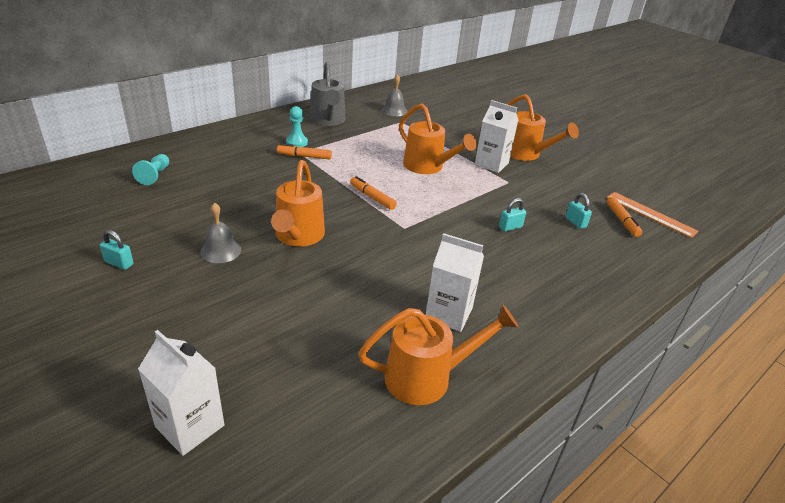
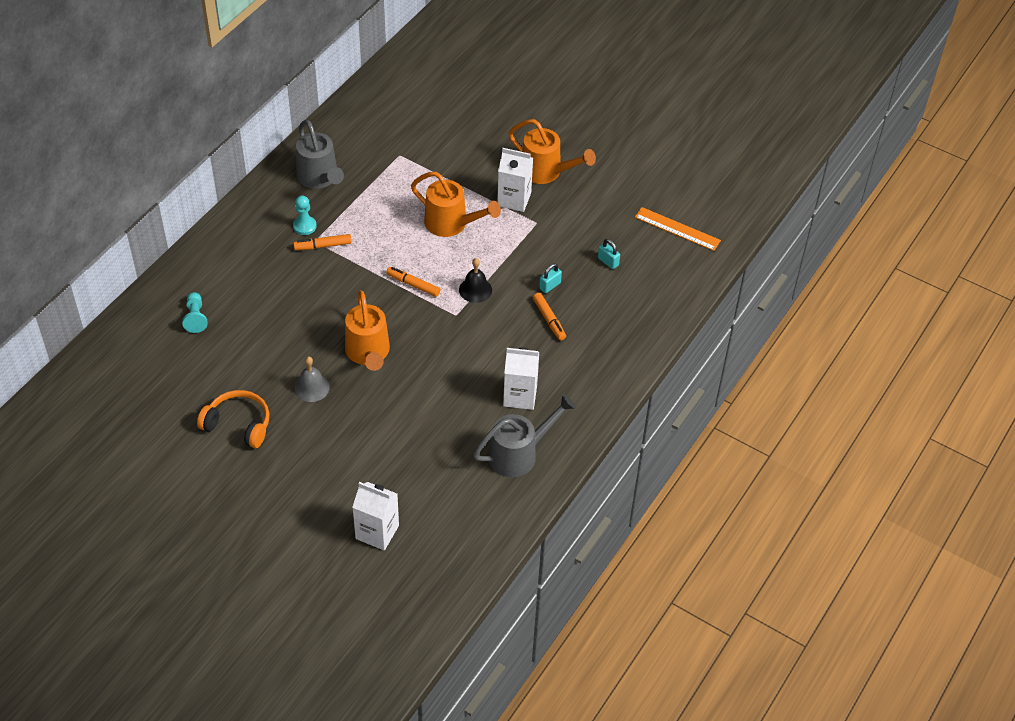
camera: 15 degrees left, 15 degrees up
turquoise padlock [100,230,134,270] -> orange headphones [197,390,270,448]
orange watering can [358,305,518,405] -> grey watering can [473,394,576,477]
grey bell [382,74,407,116] -> none
orange marker [607,197,642,237] -> orange marker moved to [533,293,566,340]
none -> black bell [459,258,492,303]

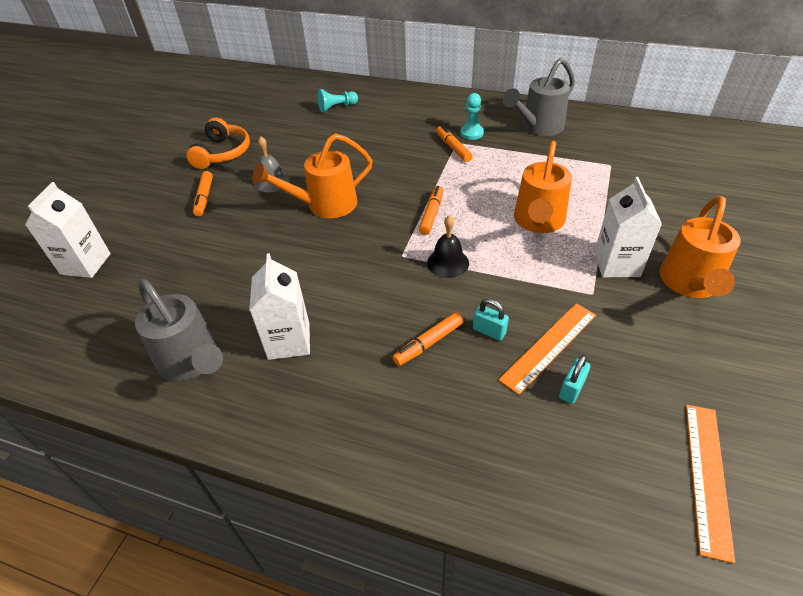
camera: 80 degrees right, 5 degrees down
none -> orange marker [193,171,213,216]
none -> orange ruler [499,303,596,395]

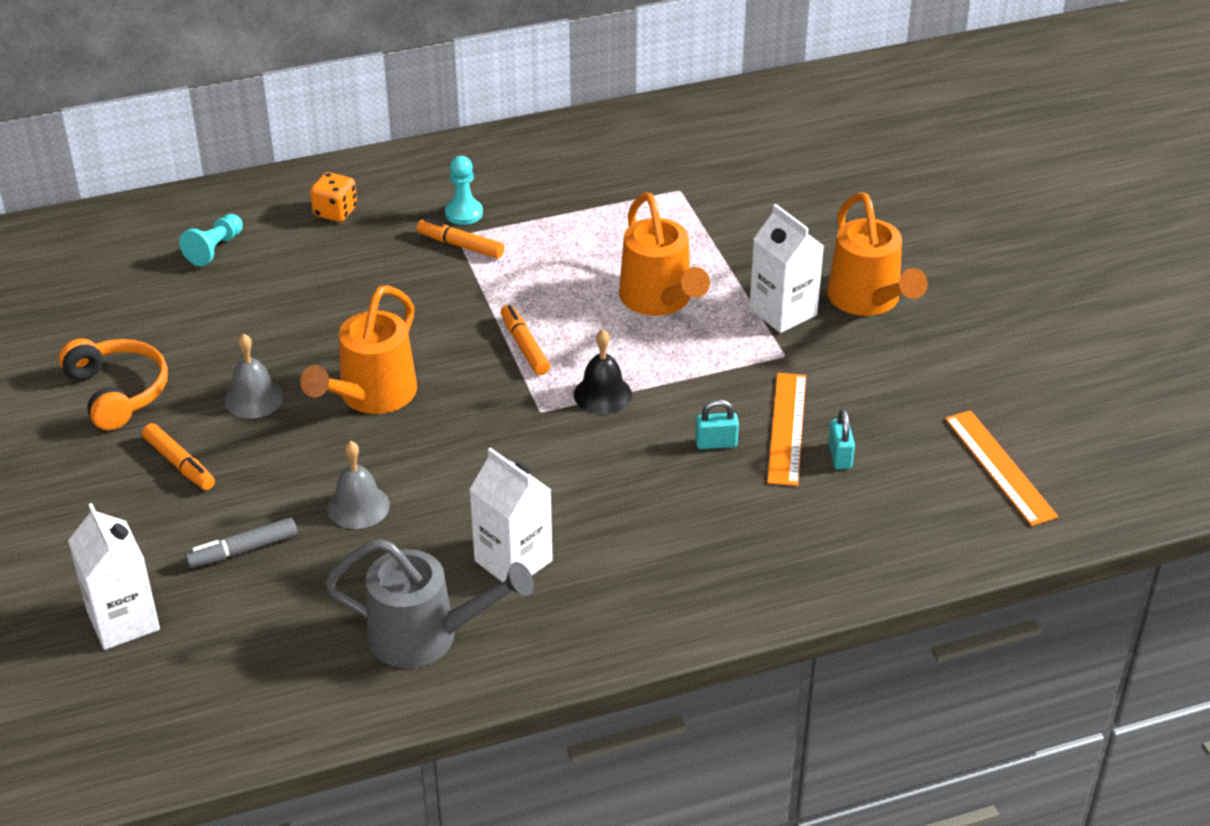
camera: 40 degrees left, 5 degrees down
orange marker [392,312,464,366] -> none
grey watering can [503,58,575,136] -> none
none -> grey marker [185,517,297,568]
none -> orange dice [310,172,357,222]
none -> grey bell [327,441,390,529]

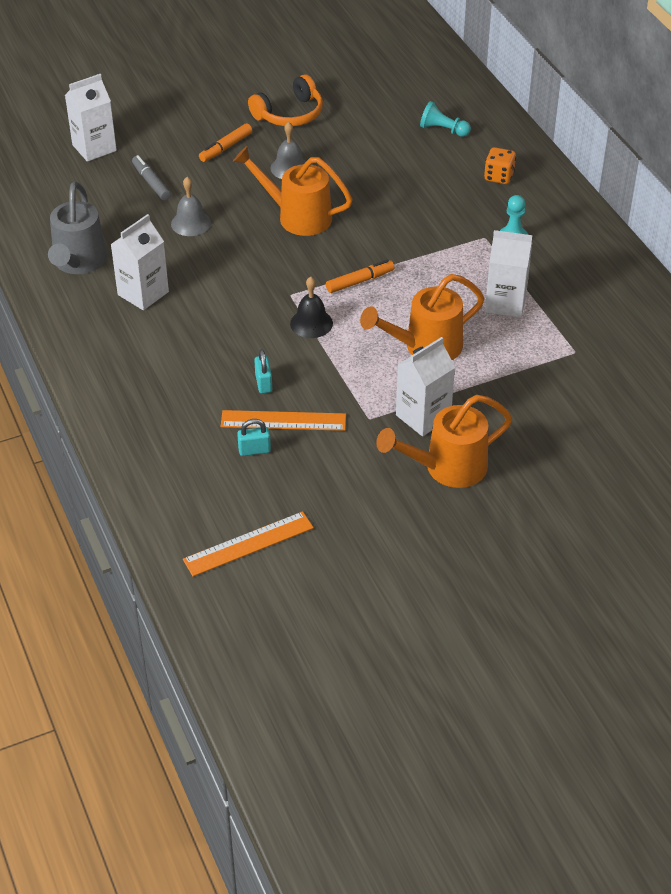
camera: 85 degrees right, 5 degrees up
orange marker [417,218,504,258] -> none
none -> white carton [485,230,532,318]

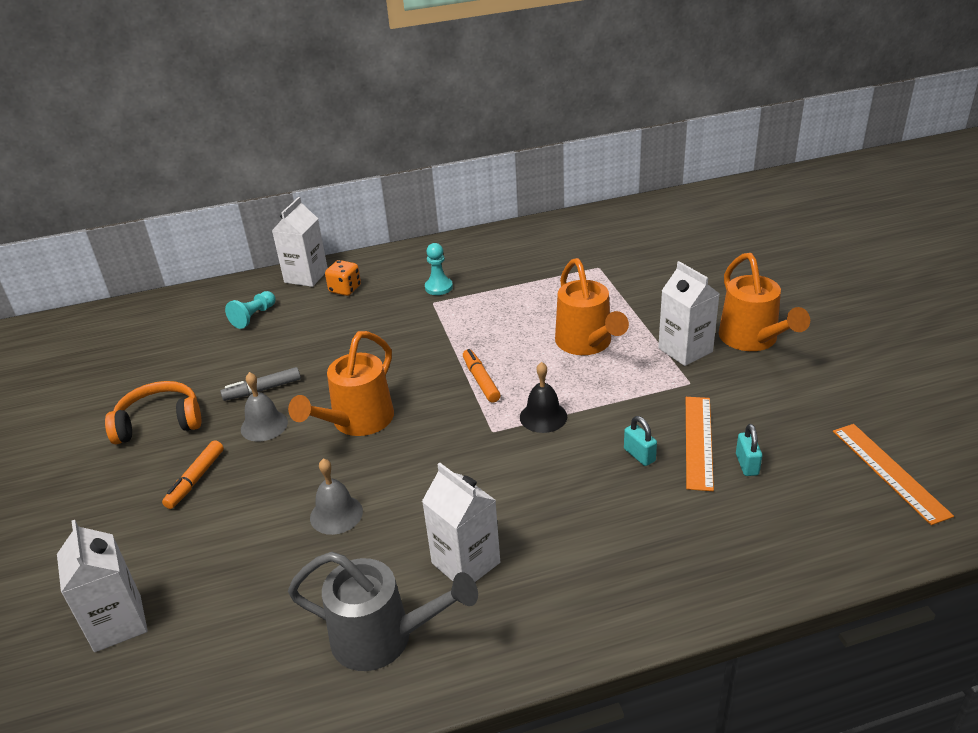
camera: 80 degrees left, 10 degrees down
grey marker [132,155,171,200] -> grey marker moved to [220,367,301,401]
orange marker [199,123,252,162] -> orange marker turned 60 degrees clockwise [162,440,224,509]
orange headphones [248,74,323,126] -> orange headphones turned 75 degrees counterclockwise [105,381,201,444]
turquoise padlock [254,349,272,393] -> turquoise padlock turned 60 degrees clockwise [624,416,657,466]
white carton [485,230,532,318] -> white carton moved to [272,197,328,287]

